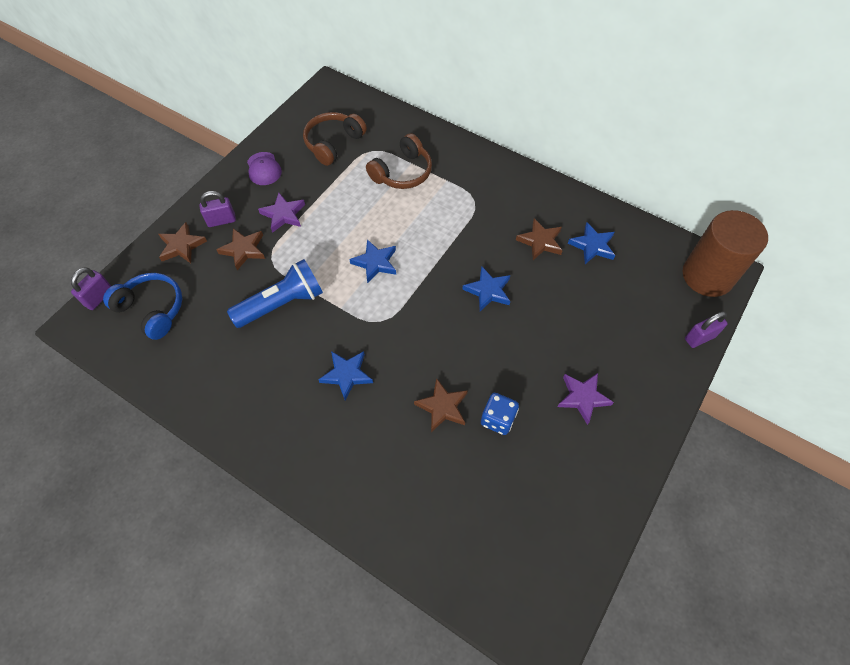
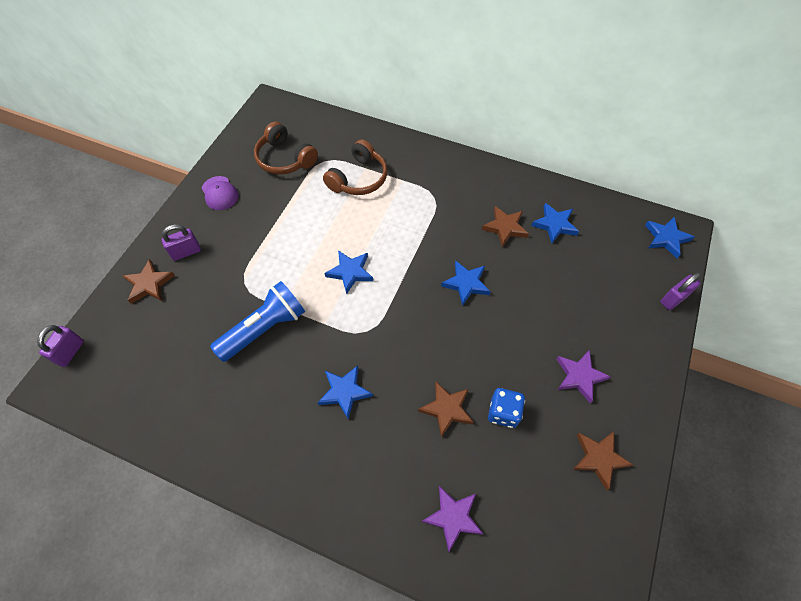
camera: 10 degrees left, 0 degrees up
blue headphones [103,273,182,340] -> none
brown star [216,228,265,270] -> brown star moved to [573,431,633,490]
purple star [258,192,305,233] -> purple star moved to [422,486,483,552]
brown headphones [303,112,367,166] -> brown headphones turned 75 degrees counterclockwise [254,122,318,175]
brown cylinder [683,210,768,297] -> blue star [645,217,695,258]

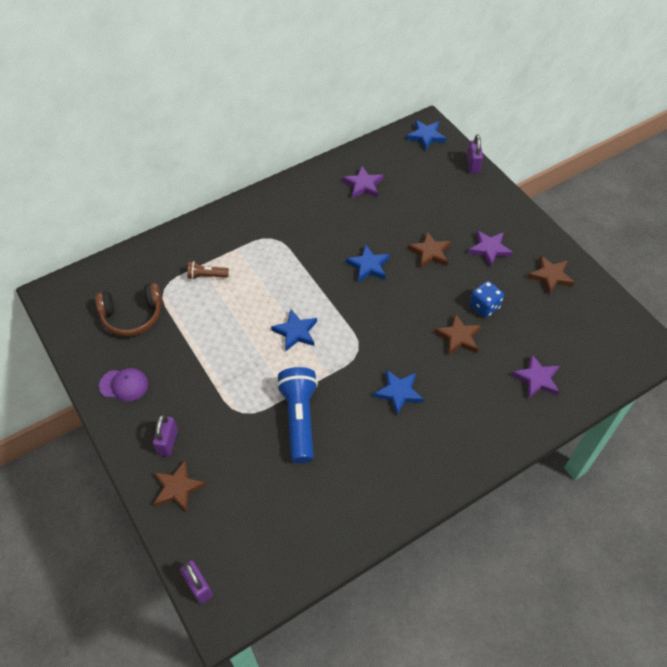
camera: 55 degrees left, 5 degrees down
brown headphones [323,139,387,195] -> brown flashlight [187,261,229,279]
brown star [482,206,529,247] -> brown star moved to [408,232,451,268]
blue star [531,203,579,243] -> purple star [343,166,384,199]

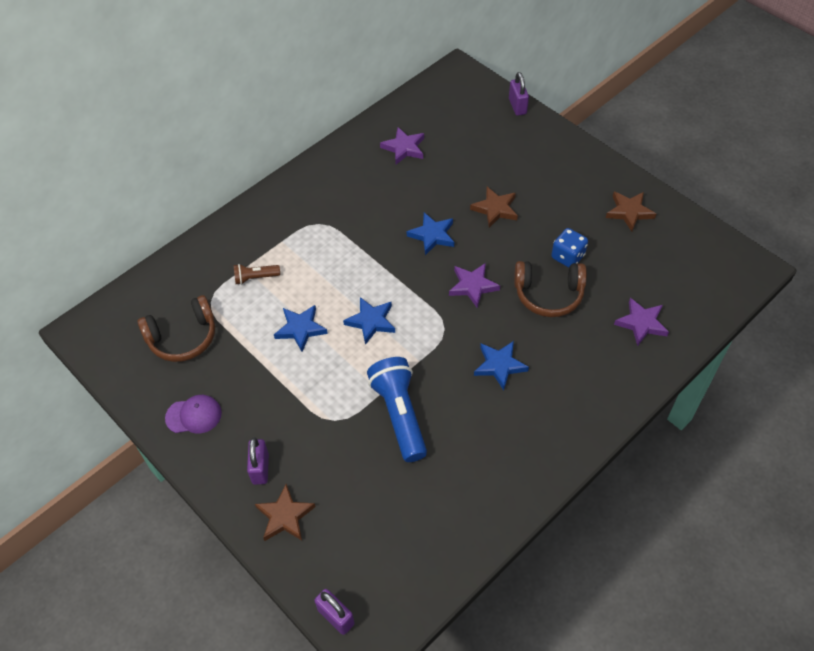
camera: 10 degrees left, 0 degrees up
blue star [406,120,446,151] -> blue star moved to [274,305,328,352]
brown star [434,313,482,355] -> brown headphones [514,261,587,317]
purple star [468,230,513,267] -> purple star moved to [449,263,500,308]

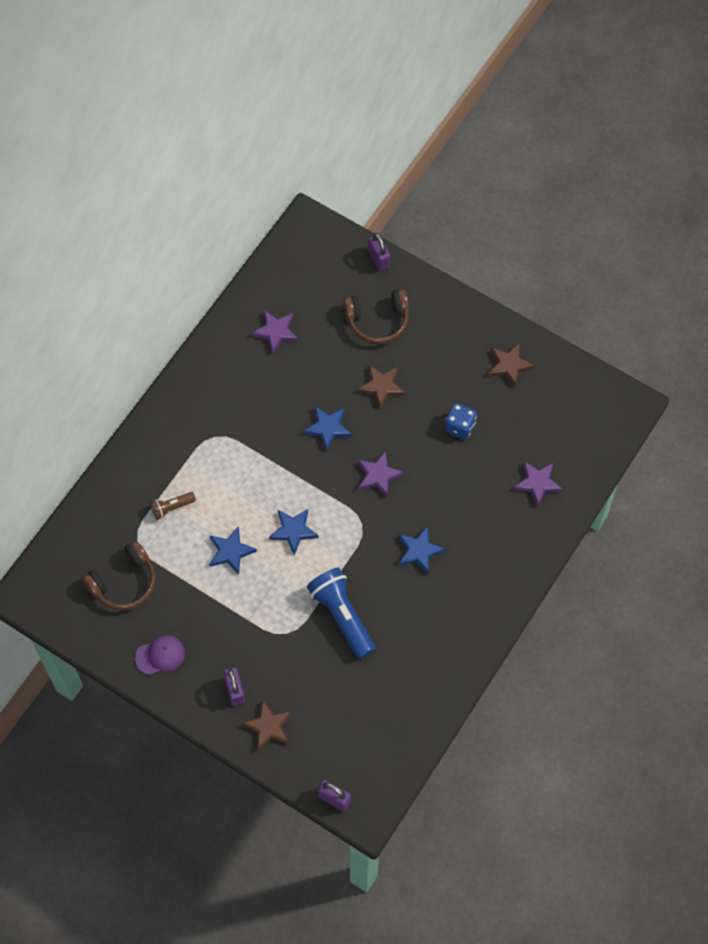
camera: 15 degrees left, 10 degrees up
brown headphones [514,261,587,317] -> brown headphones moved to [344,289,409,344]

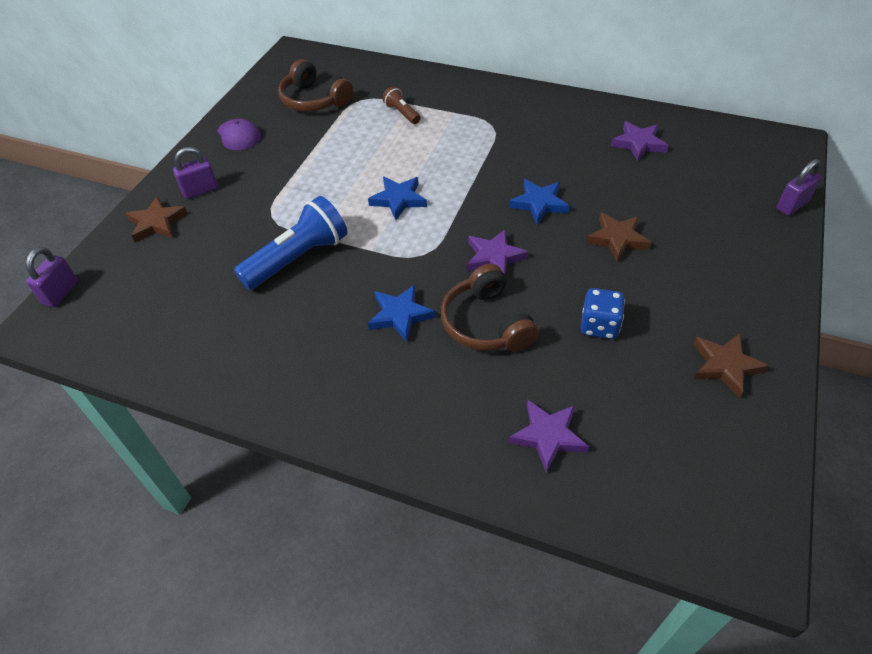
camera: 80 degrees right, 15 degrees down
blue star [209,526,257,575] -> none
brown headphones [344,289,409,344] -> brown headphones moved to [441,264,539,352]

